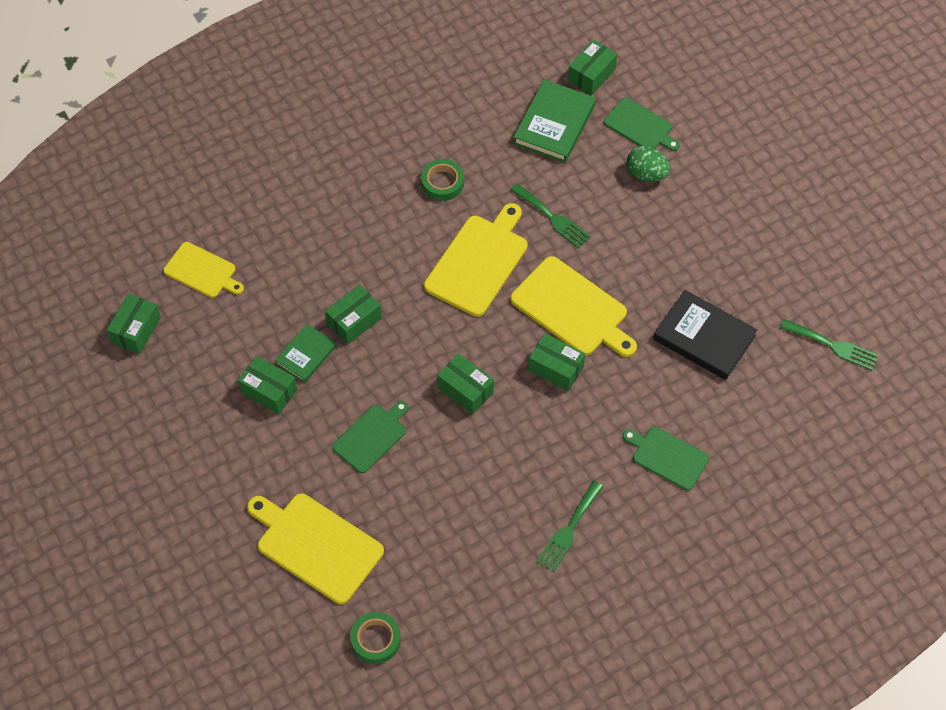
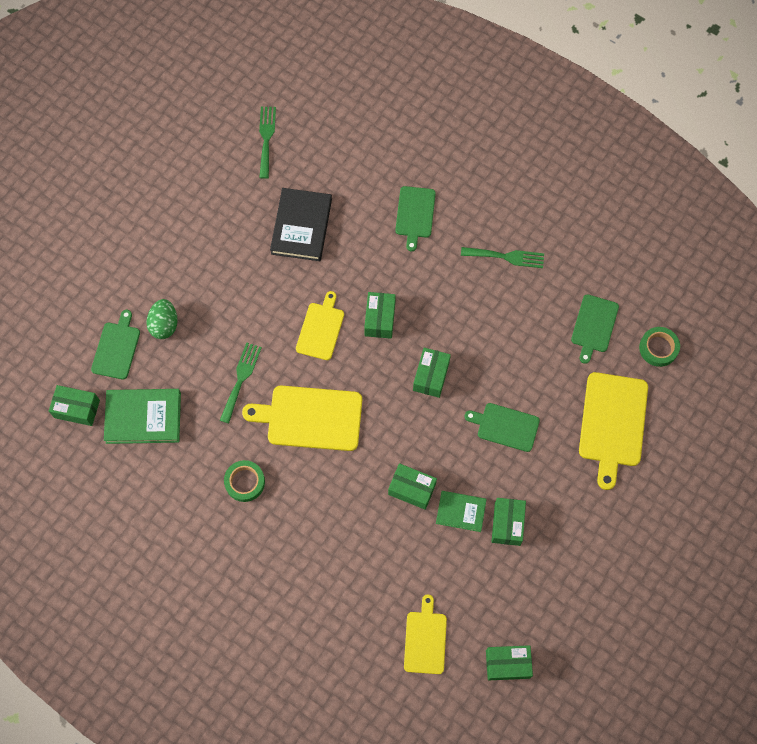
camera: 115 degrees left, 10 degrees up
yellow cutting board [510,256,637,357] -> yellow cutting board [296,291,344,360], size x0.62
none -> green cutting board [571,294,619,364]

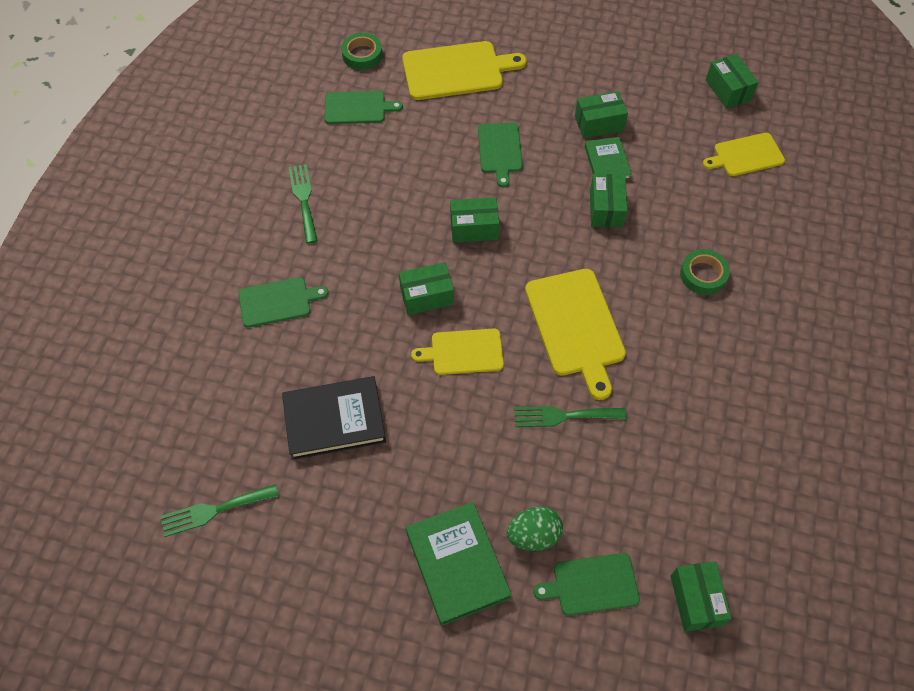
camera: 110 degrees left, 10 degrees down
green book [104,389,181,444] -> green book moved to [406,502,512,626]
green tape [224,460,265,502] -> green tape moved to [680,249,730,295]

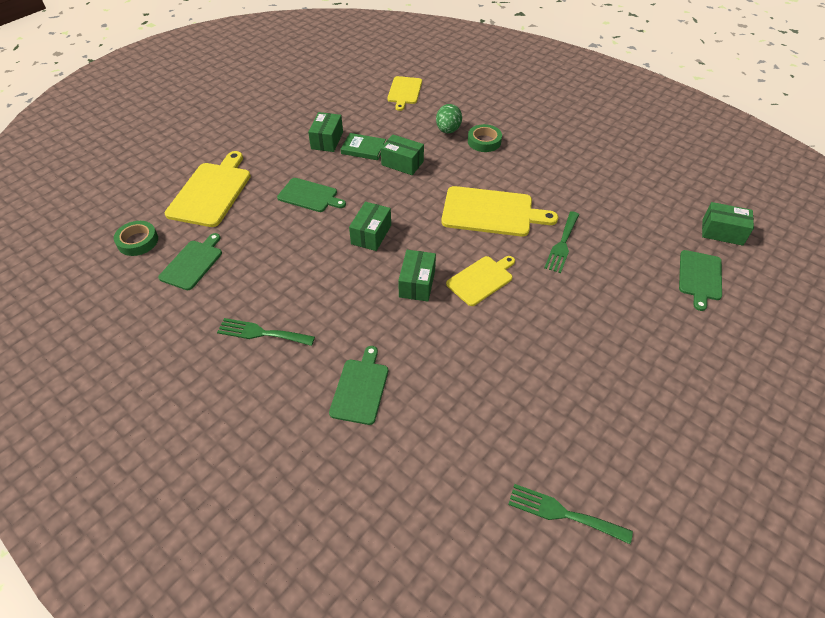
camera: 65 degrees left, 10 degrees down
green fork [160,484,279,537] -> green fork turned 105 degrees clockwise [508,484,633,544]
black book [282,376,386,460] -> none
green book [406,502,512,626] -> none
yellow cutting board [411,328,504,375] -> yellow cutting board turned 150 degrees counterclockwise [446,256,515,306]
green egg [506,507,563,551] -> green egg moved to [436,104,462,133]
green box [706,54,759,109] -> none

